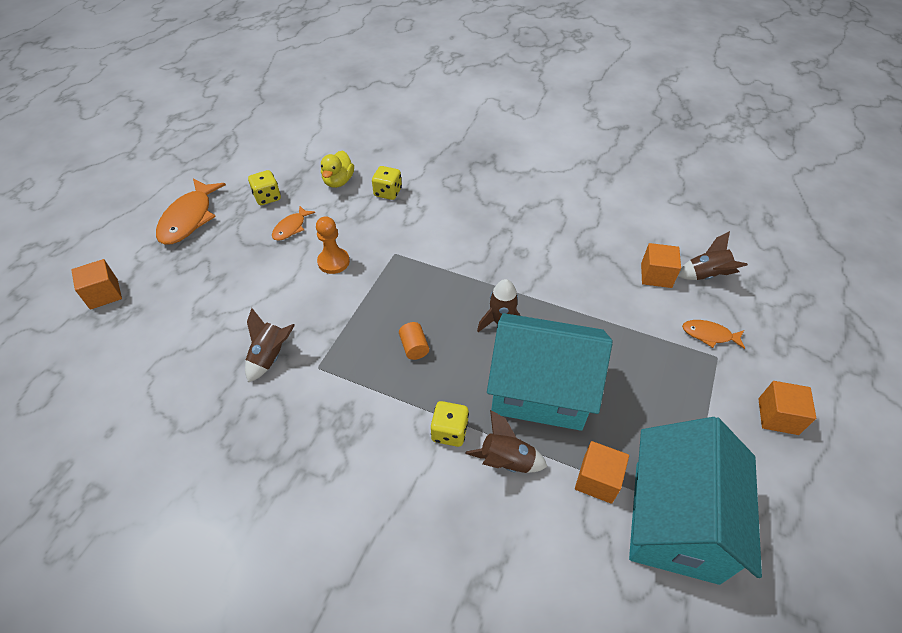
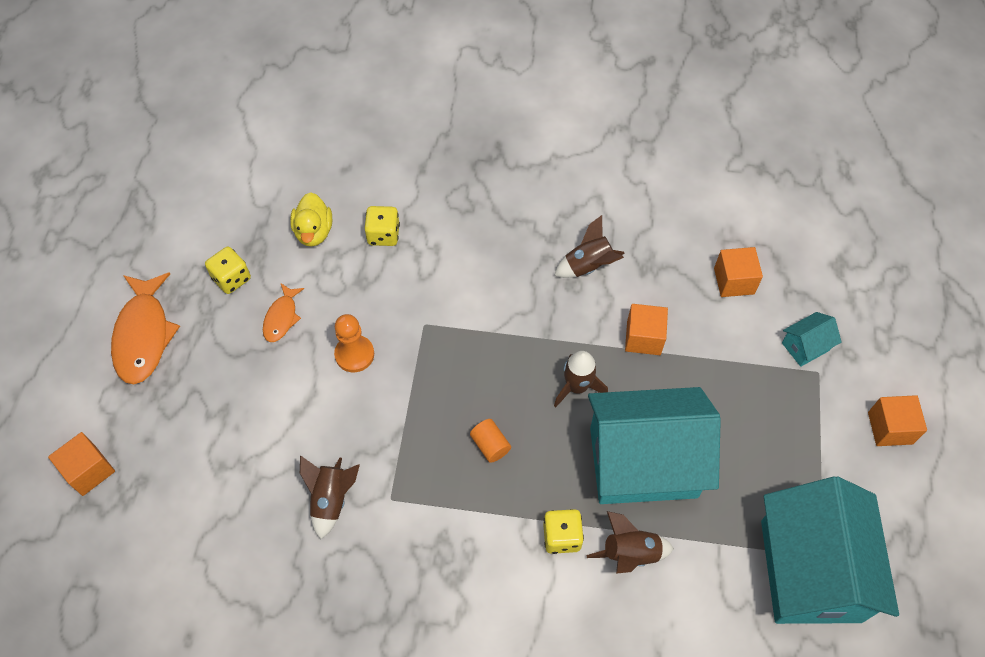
camera: 15 degrees left, 10 degrees up
orange cube [575,441,629,504] -> orange cube moved to [625,304,668,355]
brown rocket [678,231,748,280] -> brown rocket moved to [554,215,625,278]
orange fish [682,320,745,349] -> turquoise house [782,312,842,367]

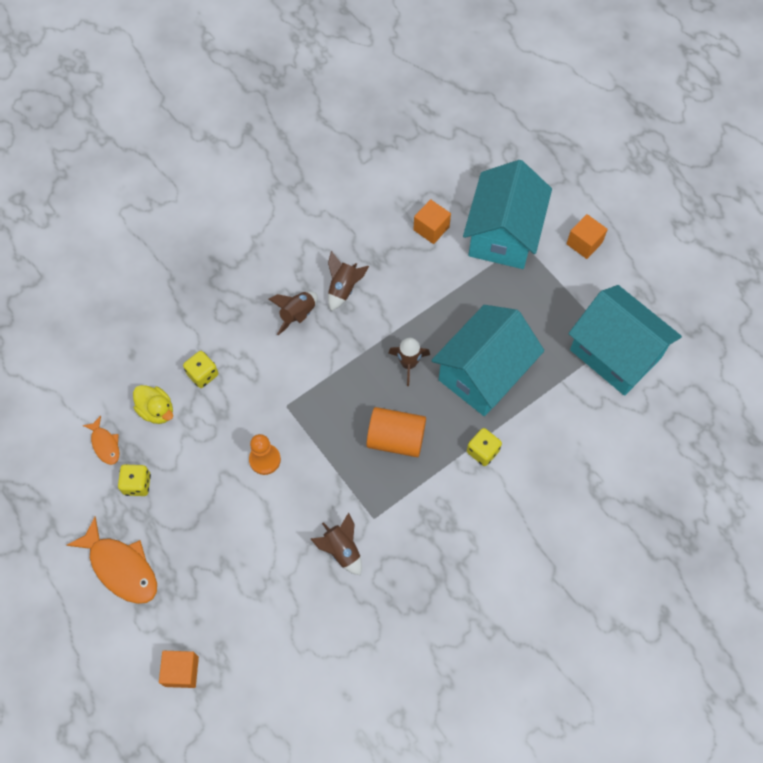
camera: 45 degrees left, 5 degrees up
orange fish [263,284,304,342] -> orange fish moved to [82,416,119,465]
orange cylinder [470,419,511,463] -> orange cylinder [367,407,426,457], size x2.00
brown rocket [586,511,674,574] -> brown rocket moved to [269,291,318,335]
orange cube [625,304,668,355] -> none
turquoise house [782,312,842,367] -> turquoise house [463,160,552,269], size x2.49

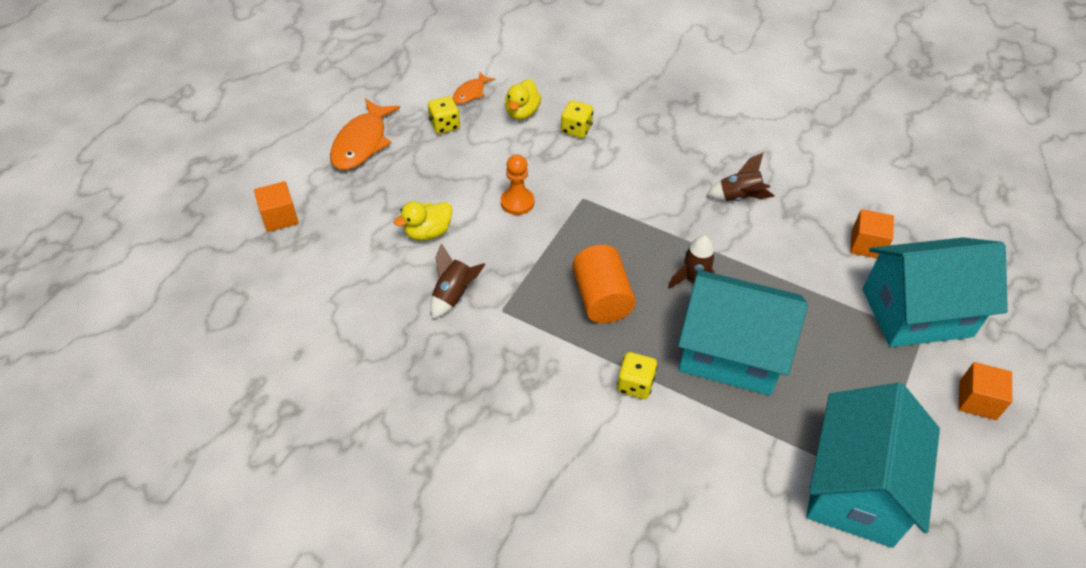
camera: 65 degrees right, 15 degrees down
brown rocket [269,291,318,335] -> none
none -> yellow duck [394,201,452,241]

